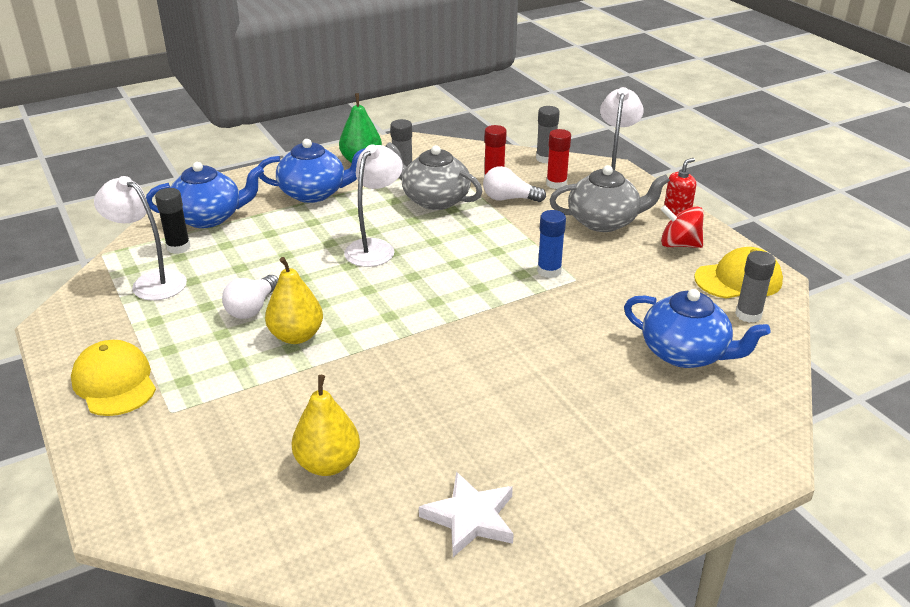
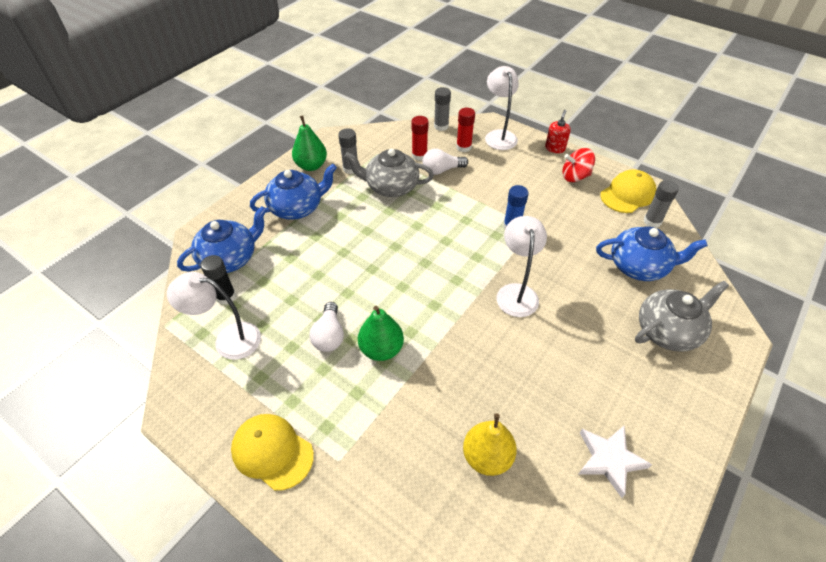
camera: 25 degrees left, 15 degrees up
yellow pear [265,257,323,344] -> green pear [358,306,404,361]
white lamp [344,144,403,267] -> white lamp moved to [496,216,547,317]
grey teapot [550,165,670,232] -> grey teapot moved to [635,281,729,352]

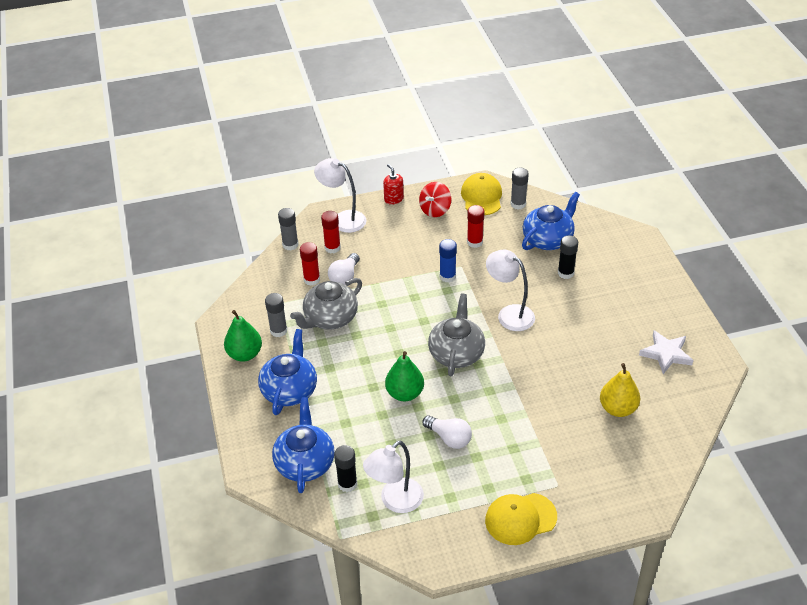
camera: 50 degrees left, 5 degrees down
green pear [358,306,404,361] -> green pear moved to [385,351,424,401]
grey teapot [635,281,729,352] -> grey teapot moved to [428,294,485,376]
none -> red glue stick [467,205,485,248]
none -> black glue stick [558,235,578,279]

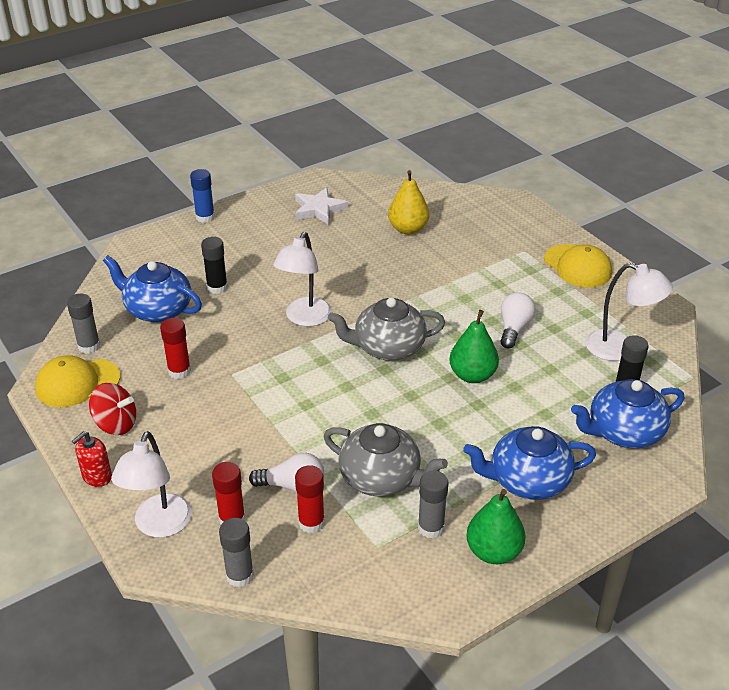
camera: 110 degrees left, 5 degrees down
blue glue stick [439,239,457,282] -> blue glue stick moved to [190,169,215,223]

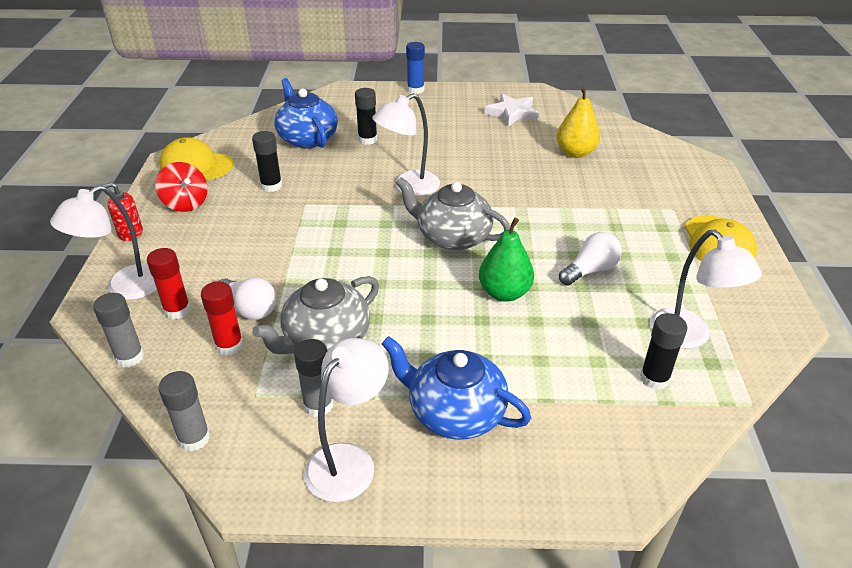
camera: 35 degrees right, 0 degrees up
grey glue stick [67,294,100,354] -> grey glue stick moved to [158,371,210,452]
red glue stick [160,318,191,379] -> black glue stick [252,131,282,192]
grey teapot [324,423,448,497] -> grey teapot turned 75 degrees clockwise [252,276,379,354]
green pear [466,489,526,564] -> white lamp [304,338,389,502]
blue teapot [571,379,684,448] -> none

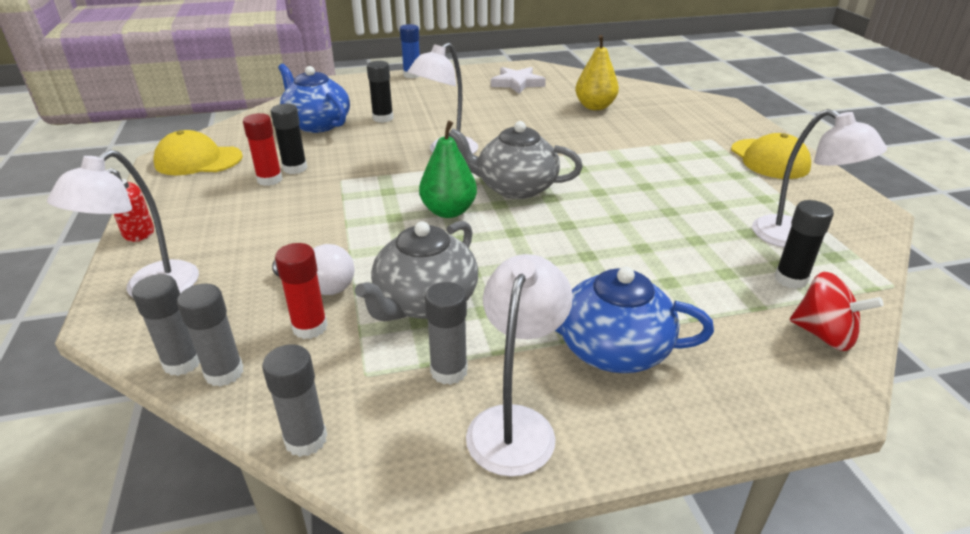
camera: 15 degrees left, 5 degrees down
red glue stick [147,248,191,319] -> red glue stick moved to [243,113,283,186]
red spinning top [155,162,208,212] -> red spinning top moved to [790,272,883,351]
green pear [479,218,534,302] -> green pear moved to [419,121,477,218]
white light bulb [559,232,622,286] -> none
none -> grey glue stick [177,284,244,387]

